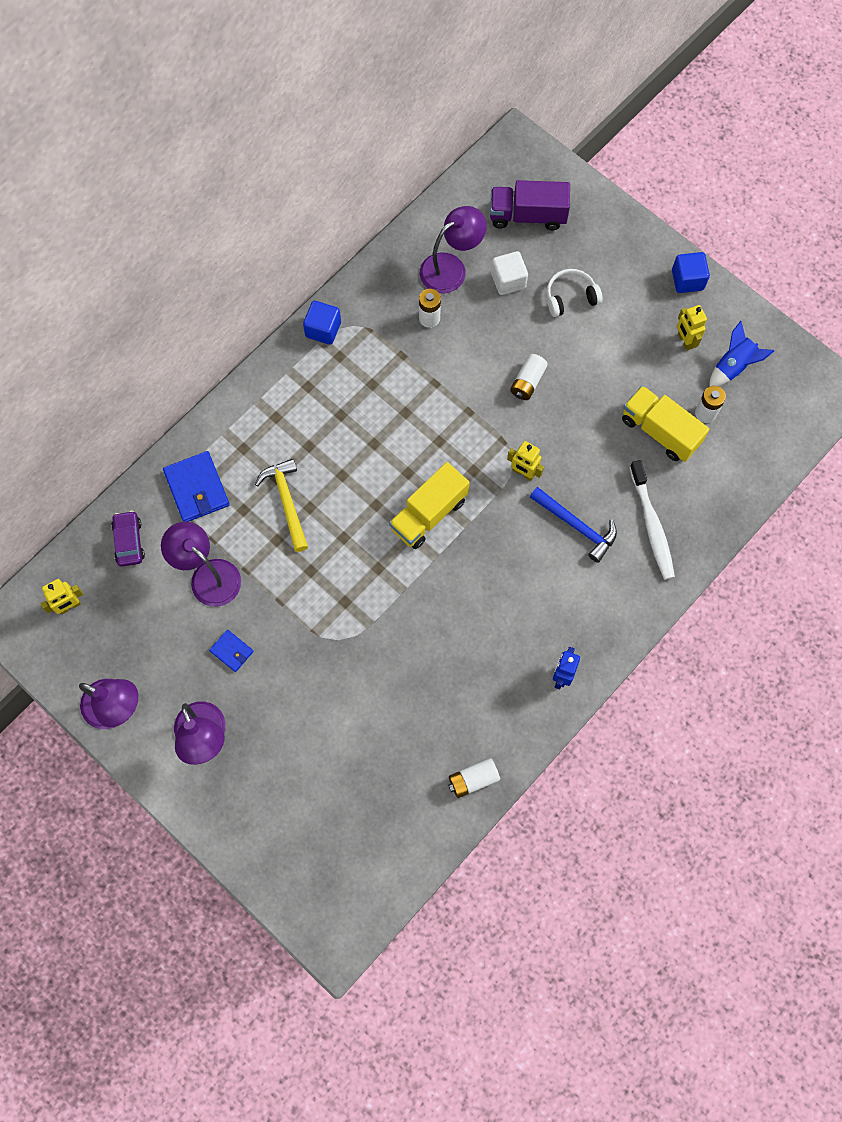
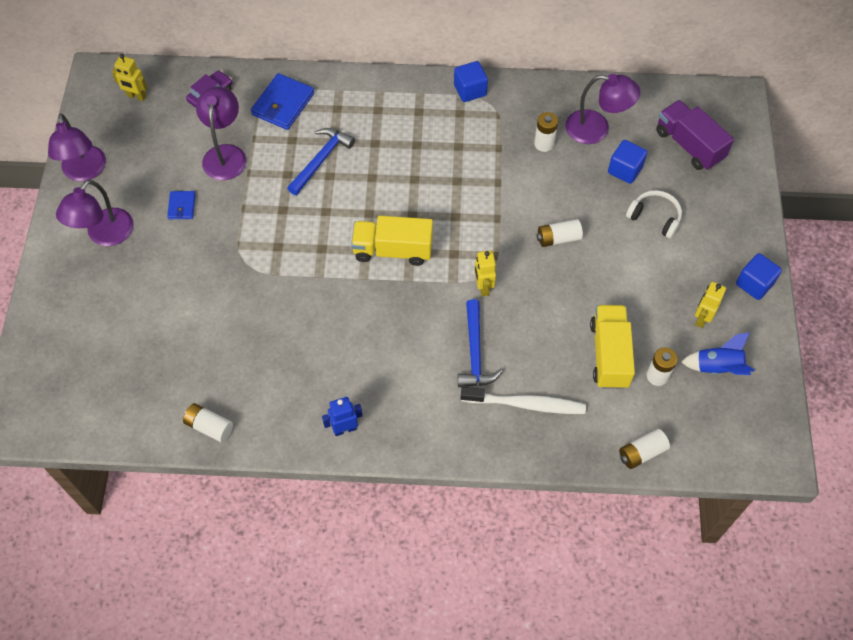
camera: 50 degrees right, 10 degrees down
yellow hammer [255,458,308,552] -> blue hammer [287,128,355,195]
white cube [491,251,528,295] -> blue cube [608,140,647,184]
white toothbrush [630,460,675,580] -> white toothbrush turned 120 degrees counterclockwise [461,387,586,414]
none -> white battery [619,429,670,469]

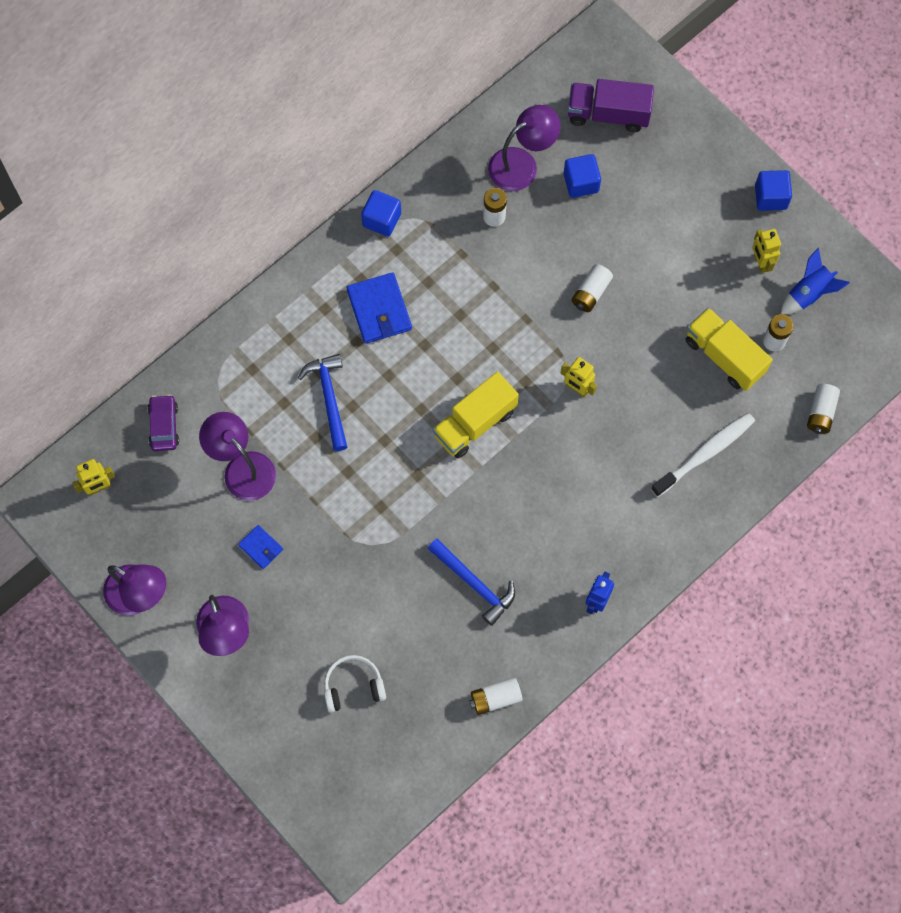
camera: 45 degrees left, 10 degrees up
blue wallet [251,73,314,130] -> blue wallet moved to [347,272,412,344]
blue hammer [458,299,502,387] -> blue hammer moved to [428,539,515,626]
white headphones [626,190,682,239] -> white headphones moved to [324,655,386,712]

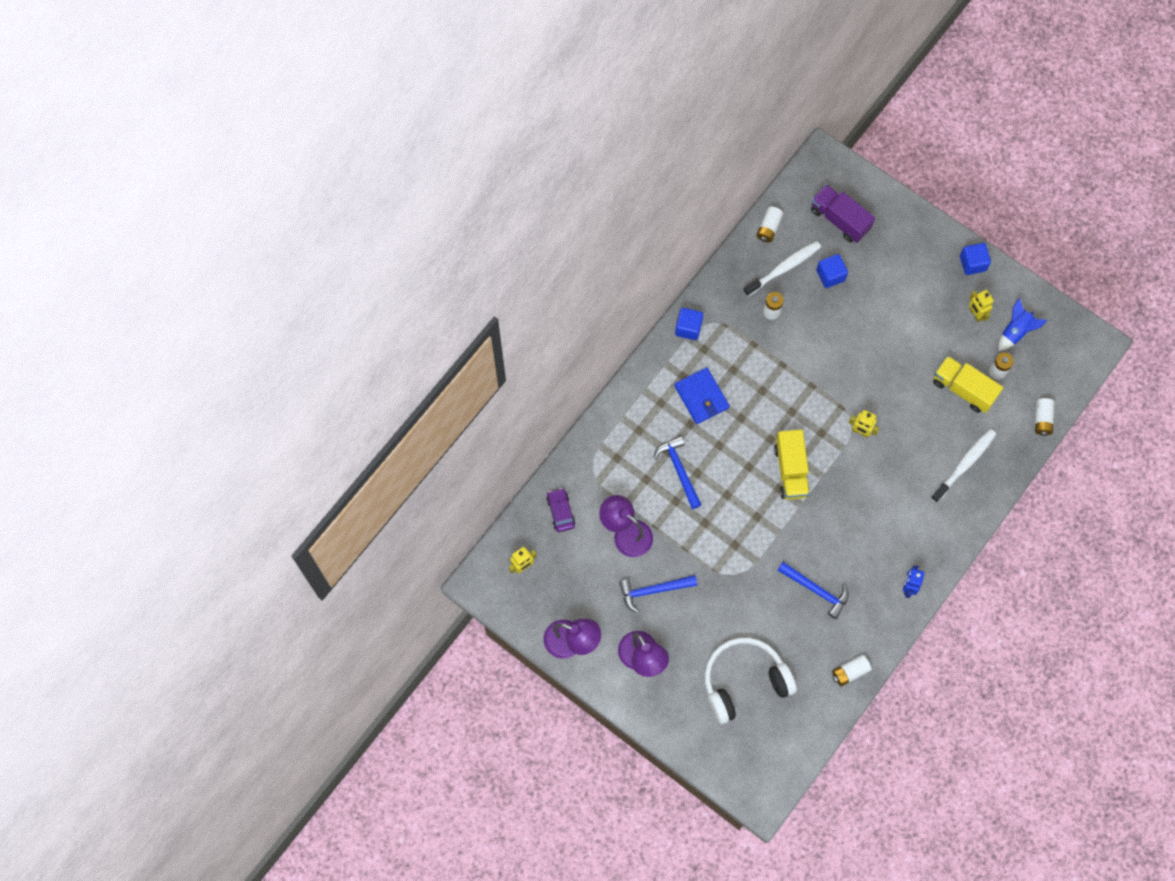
camera: 10 degrees left, 0 degrees up
blue wallet [238,525,283,569] -> blue hammer [619,575,697,613]
white headphones [324,655,386,712] -> white headphones [705,637,797,724], size x1.90
yellow truck [433,372,519,458] -> yellow truck turned 45 degrees counterclockwise [774,429,810,500]
purple lamp [488,105,561,191] -> white toothbrush [743,241,821,297]
purple truck [568,79,654,132] -> purple truck turned 45 degrees clockwise [811,184,875,243]
white battery [572,264,613,312] -> white battery moved to [757,206,783,243]

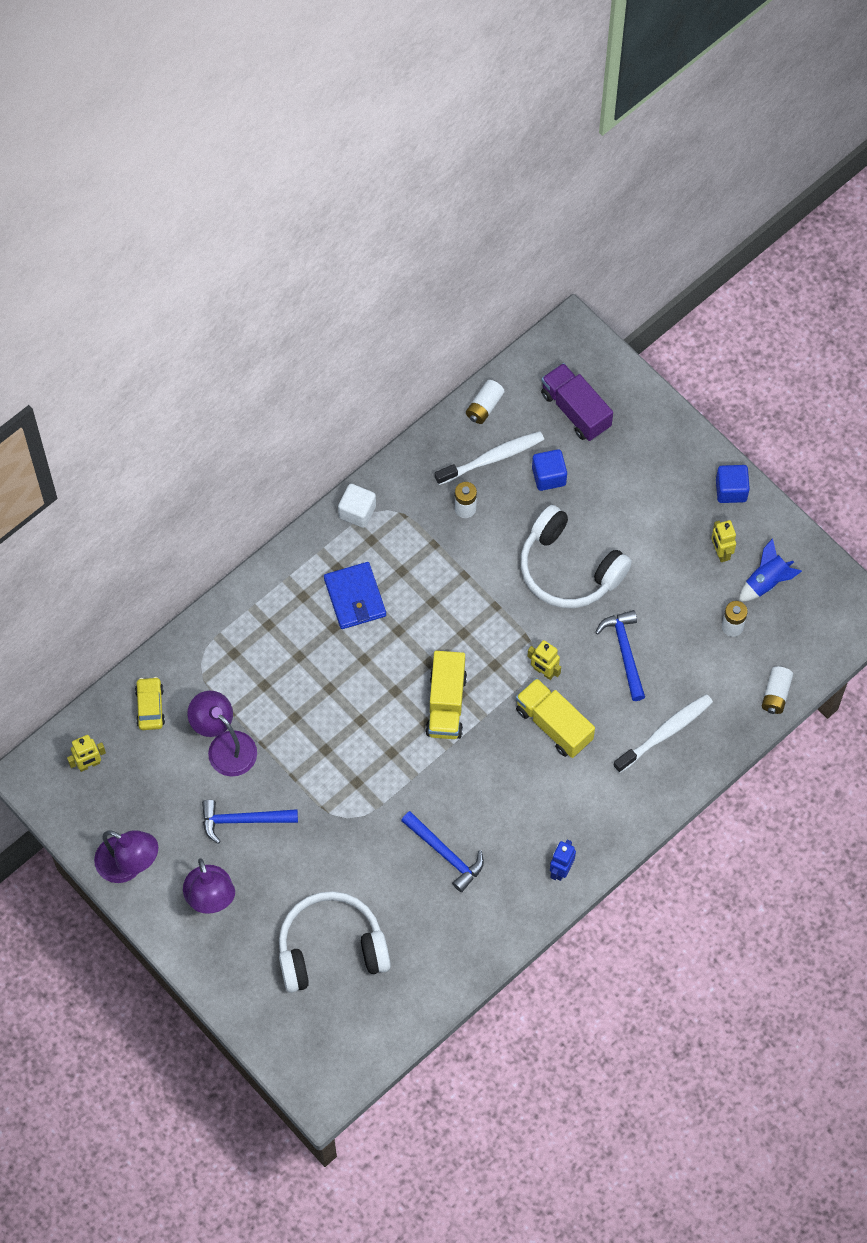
camera: 10 degrees right, 5 degrees down
purple car [546,488,575,532] -> yellow car [135,677,165,730]
blue hammer [653,436,702,509] -> blue hammer moved to [595,610,645,701]
blue cube [675,308,703,340] -> white cube [338,484,376,528]
white battery [832,655,871,686] -> none
yellow truck [933,356,1003,413] -> yellow truck moved to [516,678,595,758]
none -> white headphones [520,505,632,608]

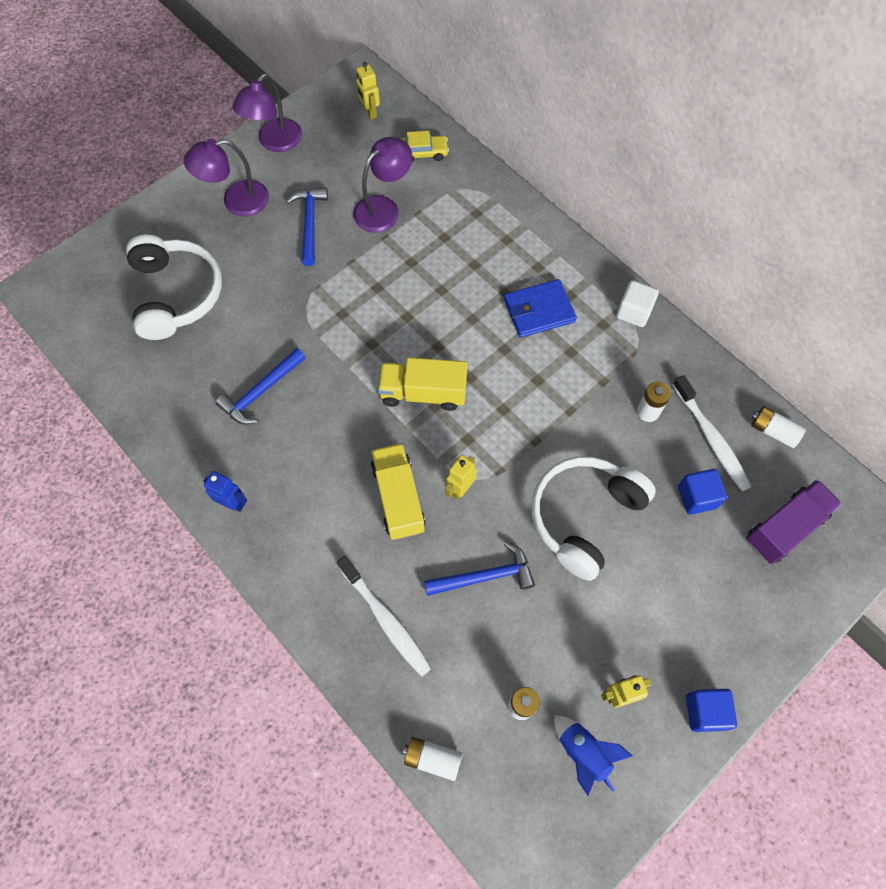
camera: 90 degrees right, 0 degrees up
yellow truck [516,678,595,758] -> yellow truck turned 60 degrees counterclockwise [371,443,425,540]

